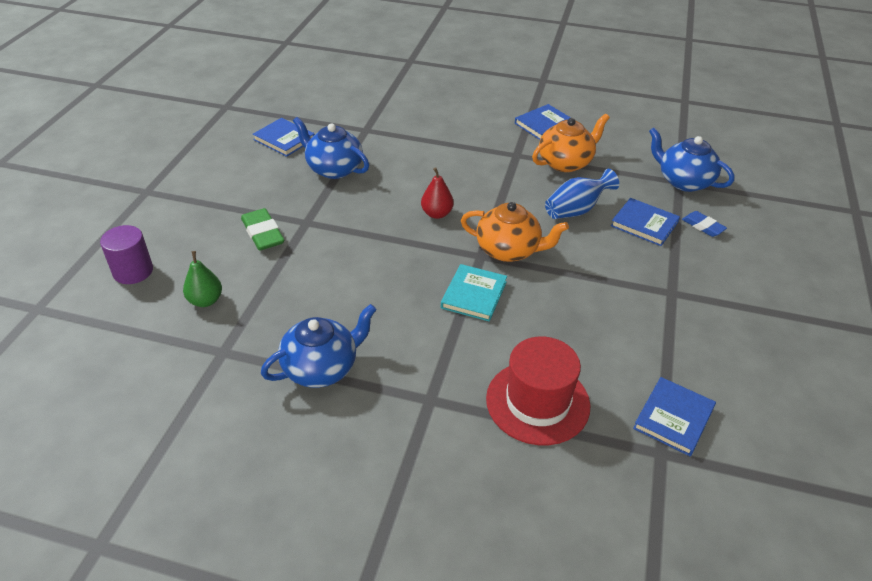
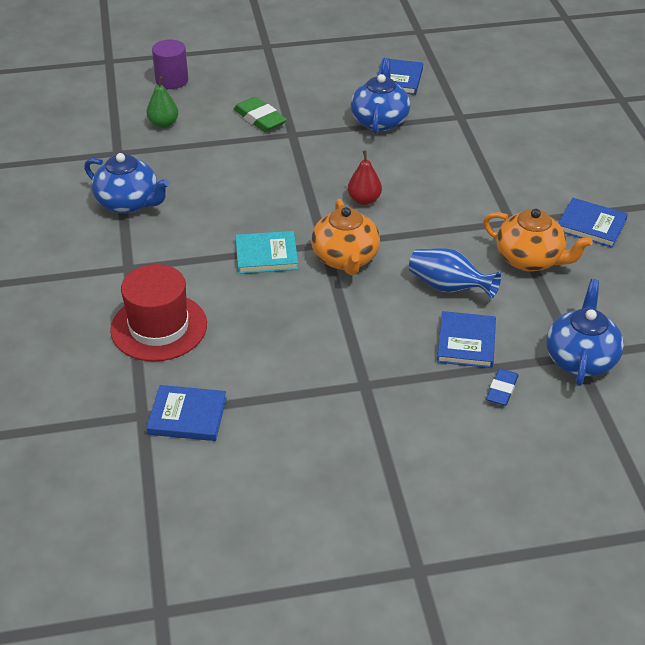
camera: 65 degrees right, 0 degrees up
green eraser [241,208,284,251] -> green eraser turned 75 degrees counterclockwise [234,97,287,132]

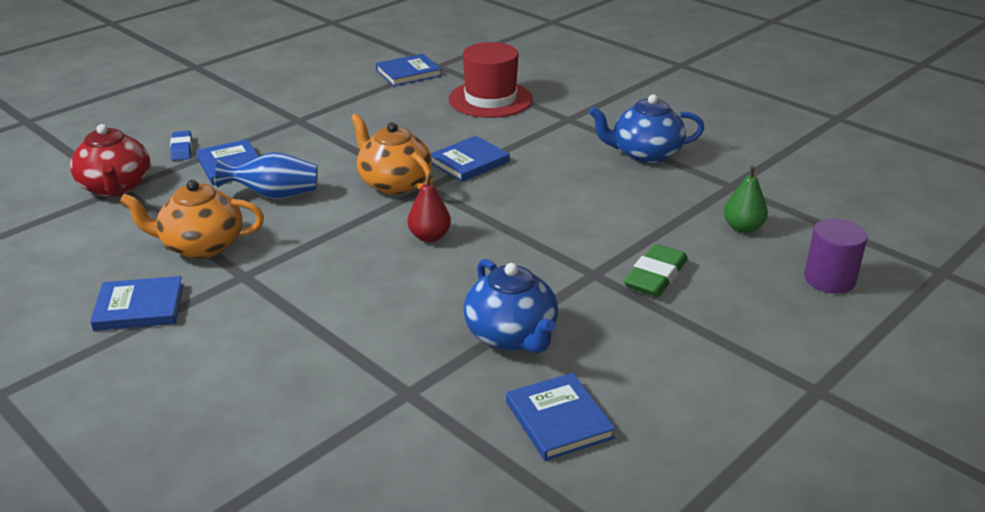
camera: 145 degrees right, 10 degrees down
green eraser [234,97,287,132] -> green eraser turned 75 degrees counterclockwise [624,244,688,297]
turquoise book [235,231,298,274] -> blue book [431,136,510,182]
blue teapot [546,279,624,386] -> red teapot [70,124,150,197]

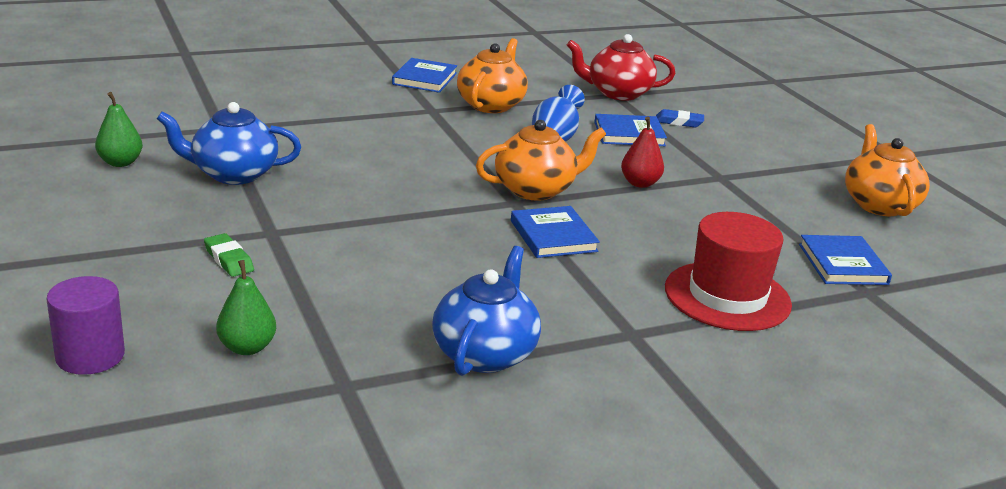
camera: 110 degrees right, 5 degrees down
red pear [408,173,451,242] -> red pear moved to [621,117,664,188]
blue book [506,373,615,461] -> green pear [95,92,143,167]
green eraser [624,244,688,297] -> green eraser [204,233,254,277], size x0.65
none -> orange teapot [845,124,930,216]

